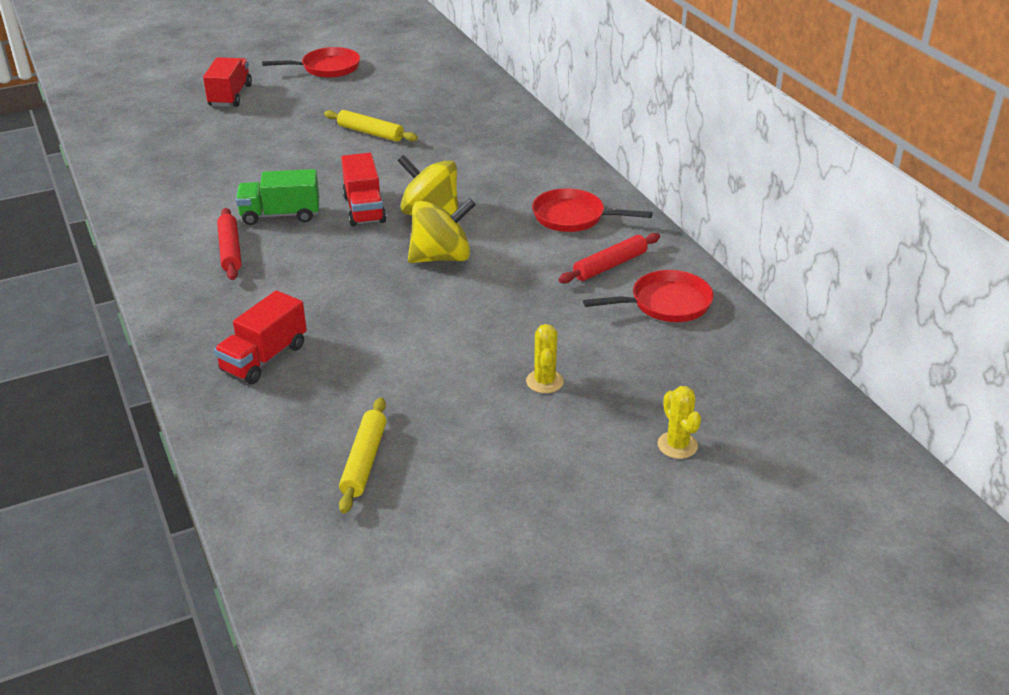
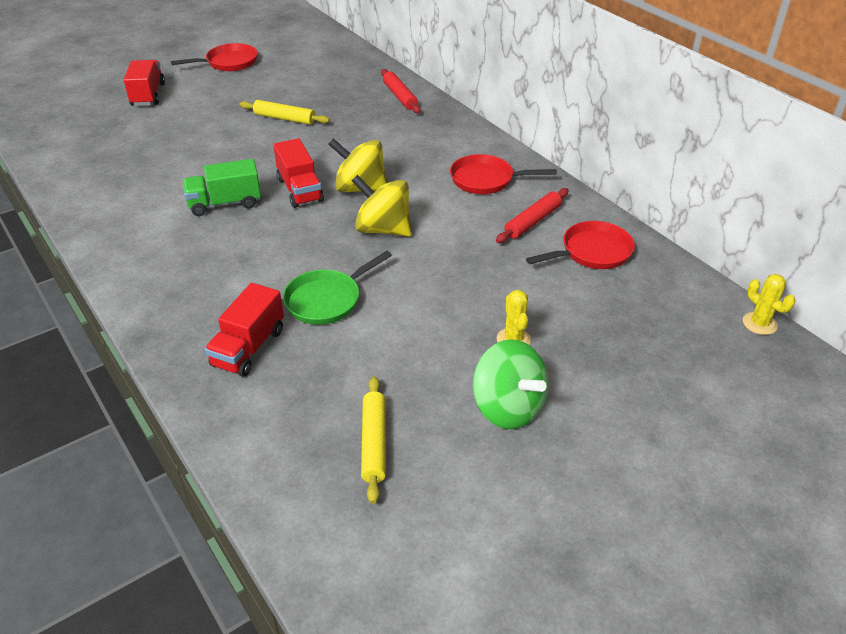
camera: 10 degrees left, 5 degrees up
red rolling pin [217,208,241,280] -> red rolling pin moved to [381,69,421,113]
yellow spinning top [408,198,476,263] -> yellow spinning top turned 120 degrees counterclockwise [351,175,412,237]
yellow cactus [657,386,701,459] -> yellow cactus moved to [743,274,795,335]
none -> green pan [283,251,392,325]
none -> green spinning top [473,339,549,429]

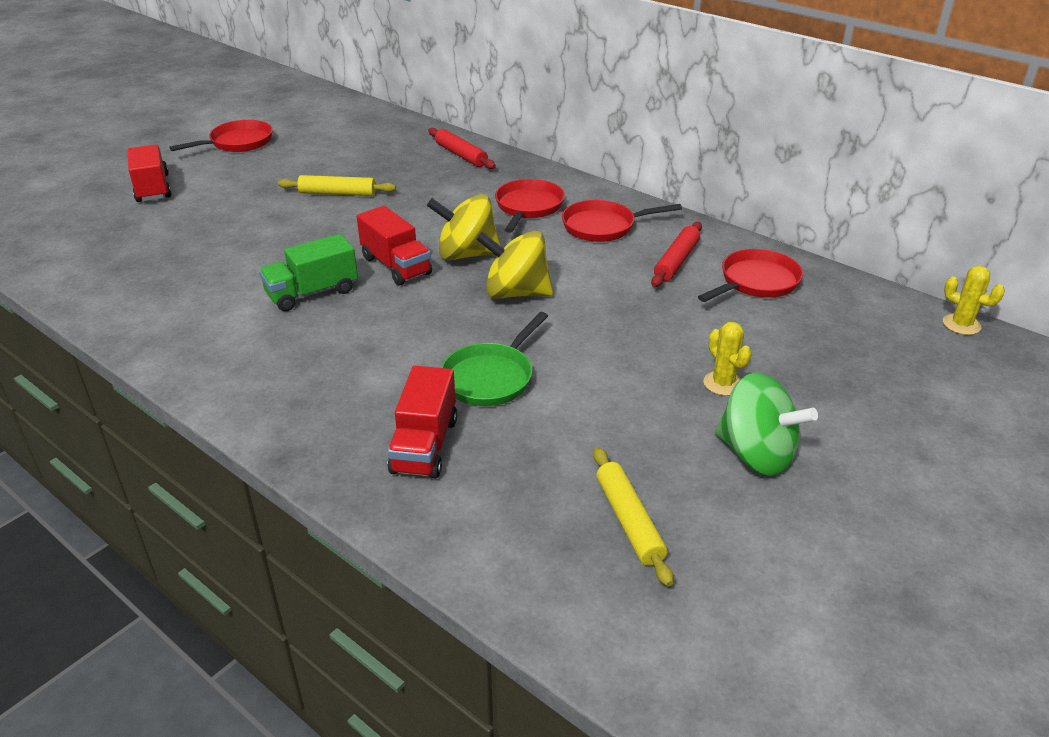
camera: 15 degrees left, 5 degrees down
none -> red pan [495,179,565,233]

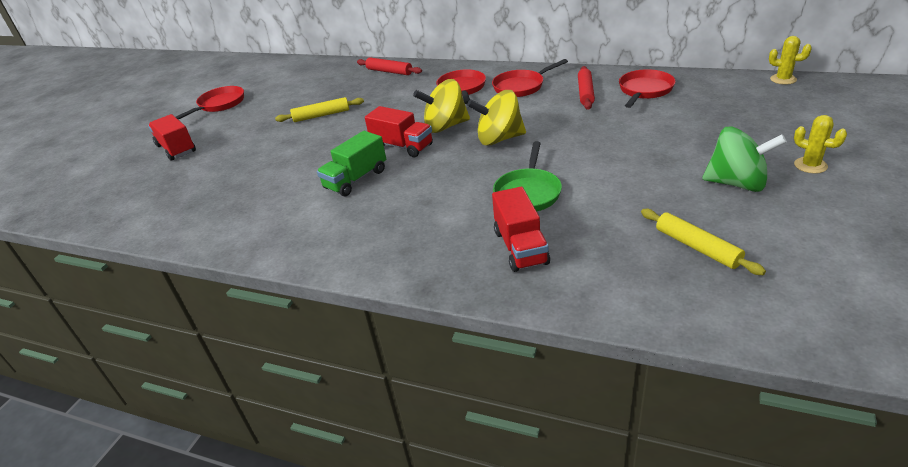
camera: 15 degrees left, 0 degrees up
yellow cactus [703,322,752,396] -> yellow cactus moved to [794,115,847,173]

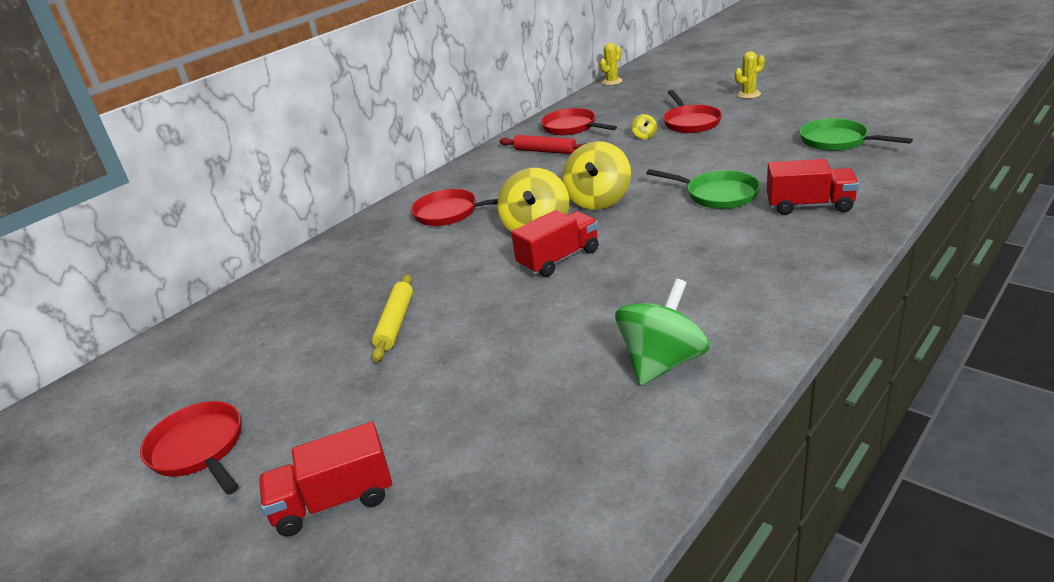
camera: 70 degrees left, 5 degrees down
green truck [317,131,386,196] -> none
red rolling pin [357,57,422,75] -> none
red pan [492,59,568,97] -> red pan moved to [663,90,722,133]
yellow rolling pin [641,209,766,275] -> green pan [800,119,913,151]
green spinning top [702,126,787,192] -> green spinning top moved to [615,279,710,386]
none -> yellow spinning top [631,114,657,139]

